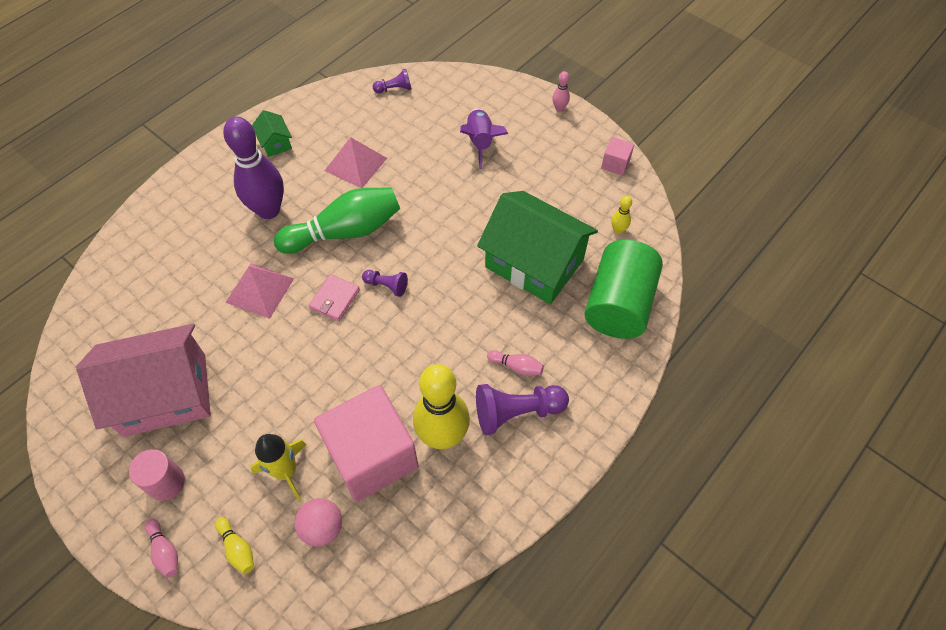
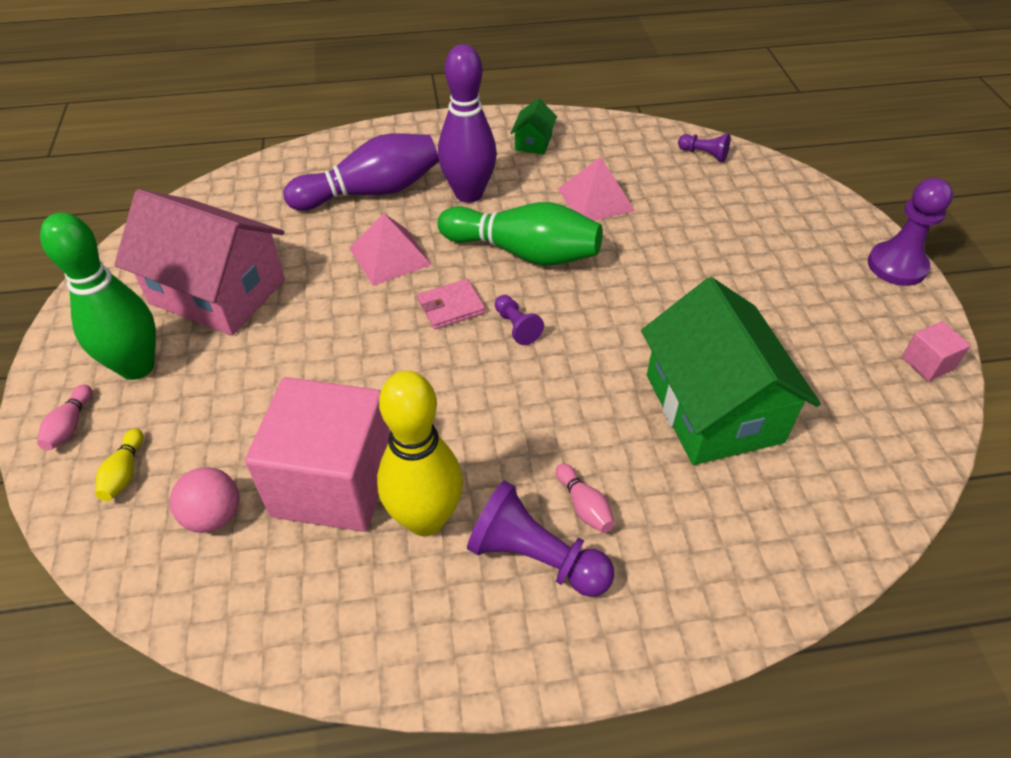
camera: 40 degrees right, 10 degrees down
pink cylinder [129,449,185,501] -> green bowling pin [40,212,156,380]
yellow rocket [251,434,307,501] -> none
purple rocket [460,108,508,169] -> none
pink bowling pin [552,71,570,112] -> purple pawn [868,178,953,286]
green cylinder [584,240,663,339] -> none
yellow bowling pin [611,196,632,234] -> none
none -> purple bowling pin [283,133,439,211]

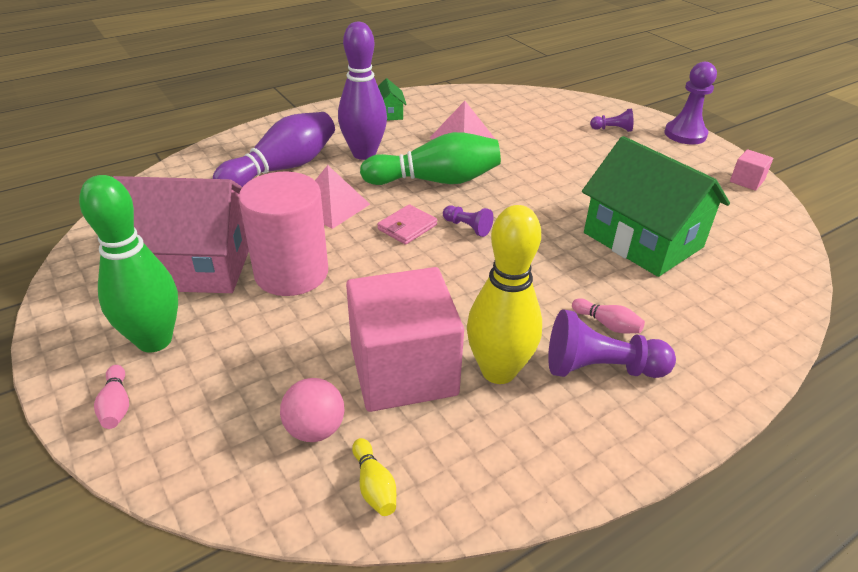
camera: 25 degrees left, 10 degrees down
yellow bowling pin [95,428,143,501] -> yellow bowling pin moved to [352,438,396,516]
purple pawn [678,133,730,162] -> purple pawn moved to [590,109,633,132]
none -> pink cylinder [238,172,328,296]

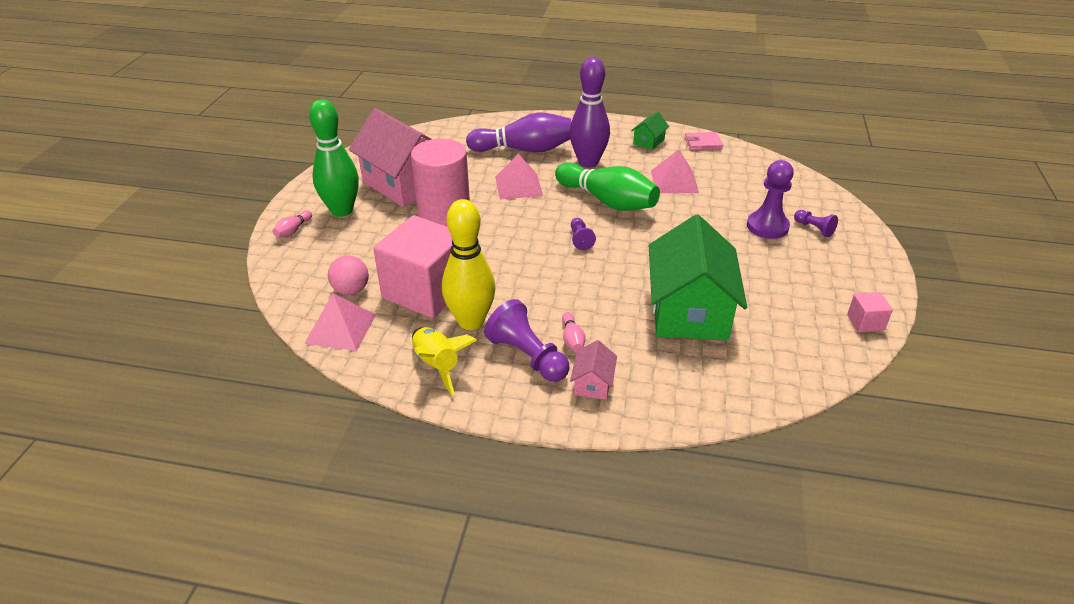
camera: 45 degrees right, 0 degrees up
yellow bowling pin [352,438,396,516] -> pink pyramid [304,293,376,351]
pink wallet [377,204,437,245] -> pink wallet moved to [685,132,723,151]
purple pawn [665,62,717,144] -> purple pawn moved to [747,160,794,239]
none -> yellow rocket [412,327,477,395]
none -> pink house [570,340,617,400]

